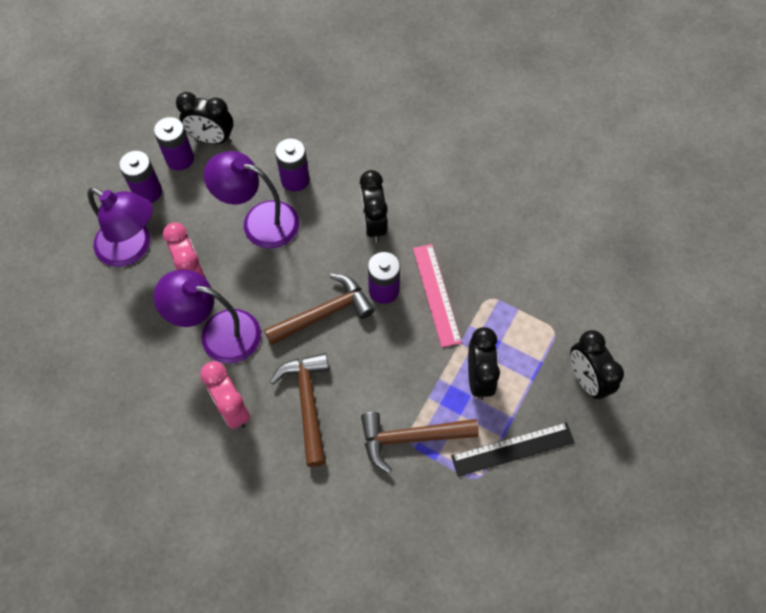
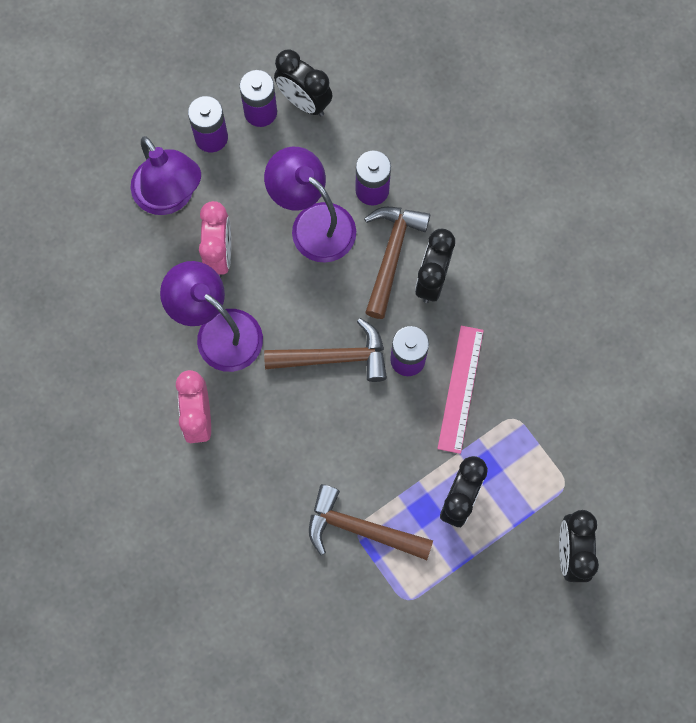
camera: 25 degrees right, 10 degrees up
brown hammer [270,353,329,467] -> brown hammer moved to [364,207,430,319]
black ruler [451,422,575,477] -> none

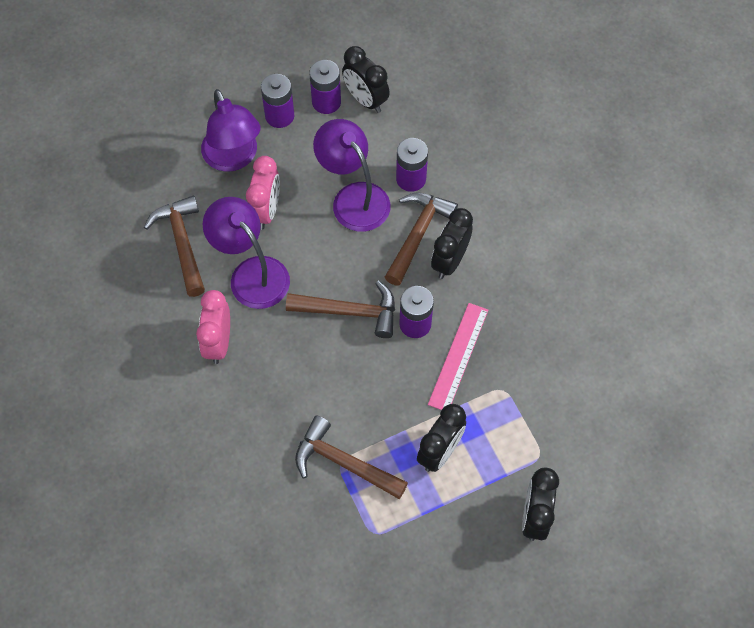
camera: 10 degrees right, 10 degrees down
none -> brown hammer [144,196,205,297]

